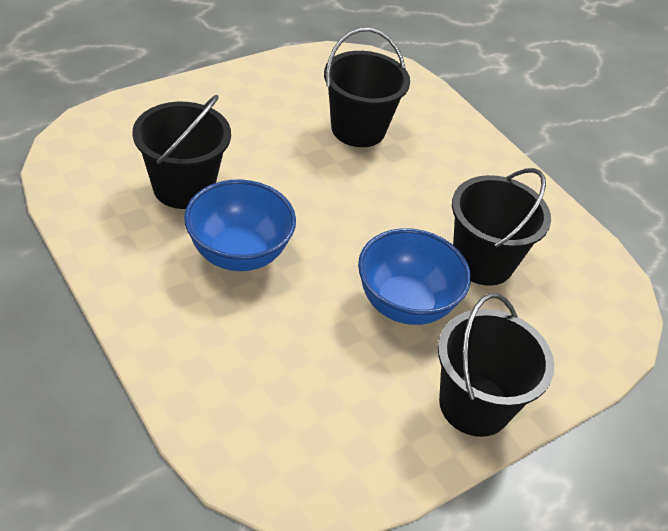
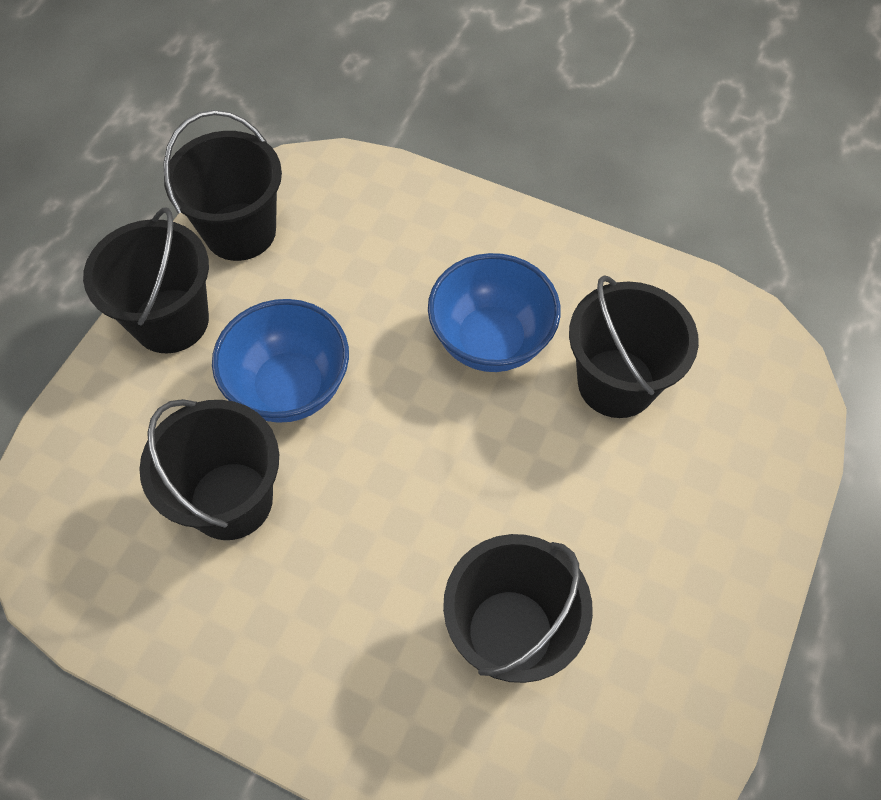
camera: 155 degrees right, 15 degrees up
none -> black bucket [163,110,282,261]

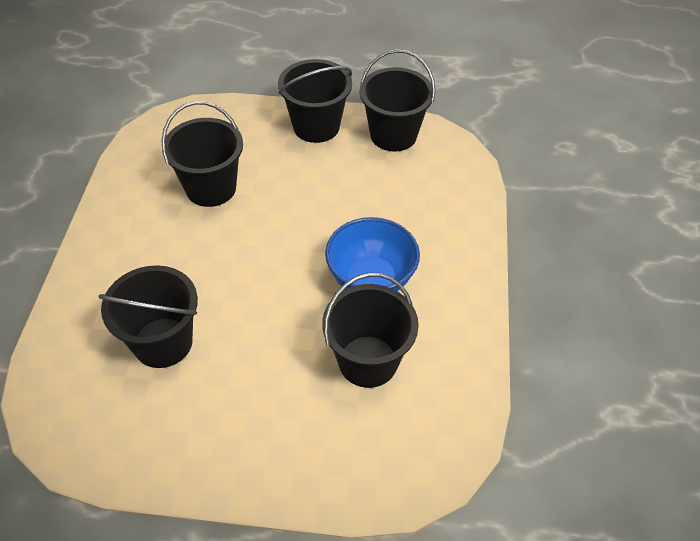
camera: 70 degrees right, 10 degrees down
blue bowl [212,299,349,423] -> none

